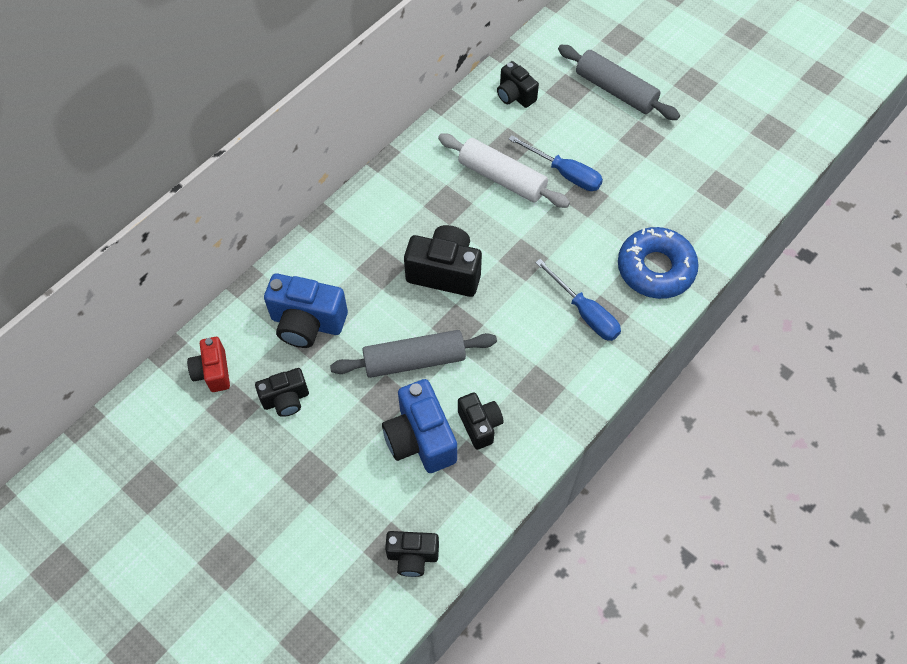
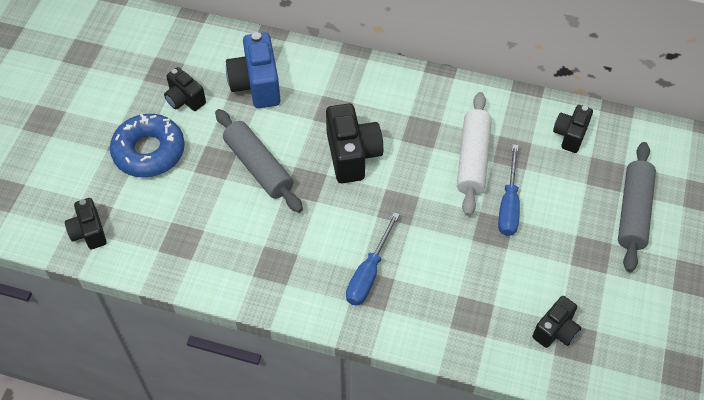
camera: 65 degrees right, 5 degrees down
red camera [187,337,230,392] -> none
blue camera [382,379,457,473] -> none
black camera [458,392,504,450] -> black camera moved to [532,296,581,348]
blue donut [618,227,699,299] -> blue donut moved to [110,114,185,177]

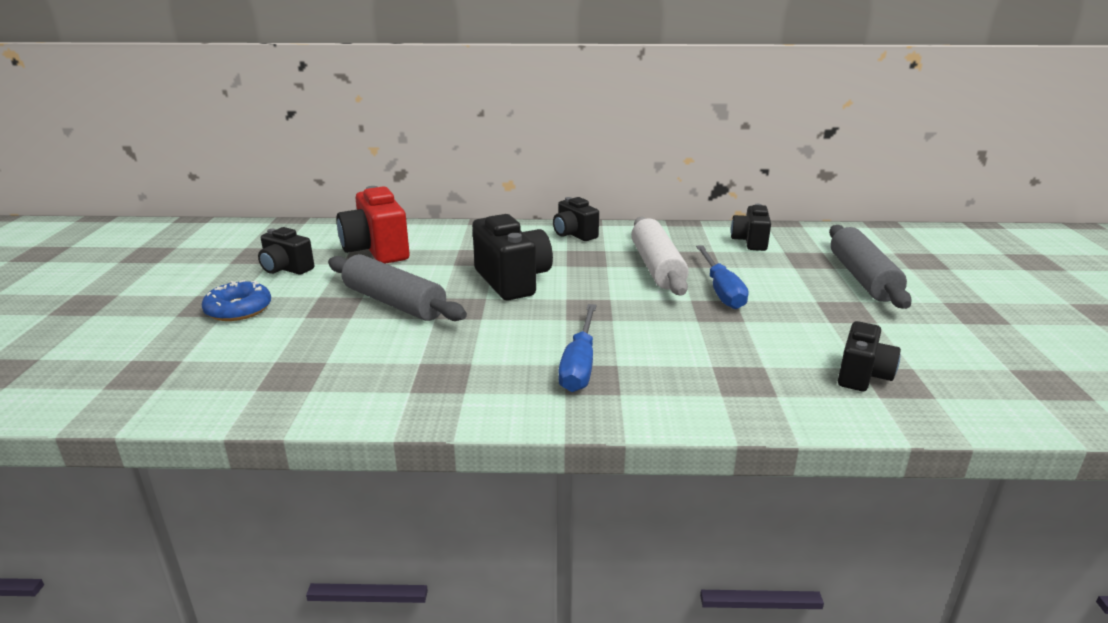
camera: 15 degrees left, 30 degrees down
black camera [65,198,107,249] -> black camera moved to [553,197,599,241]
blue donut [110,114,185,177] -> blue donut [202,280,271,321], size x0.64
blue camera [226,32,281,108] -> red camera [337,186,410,264]

